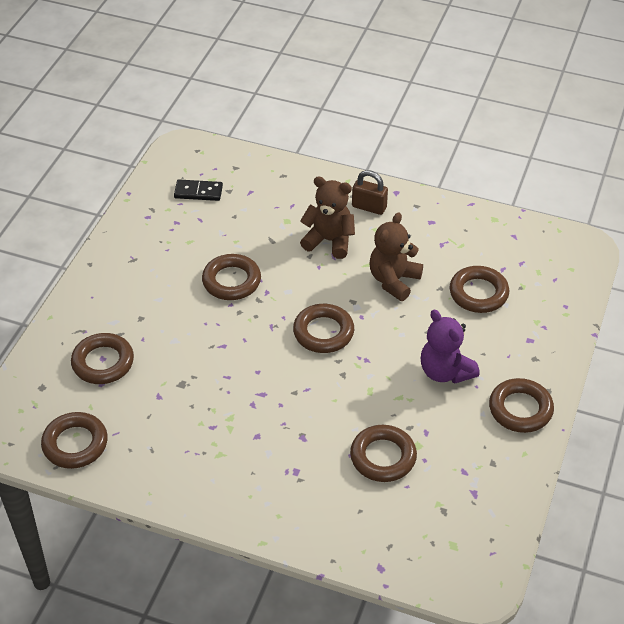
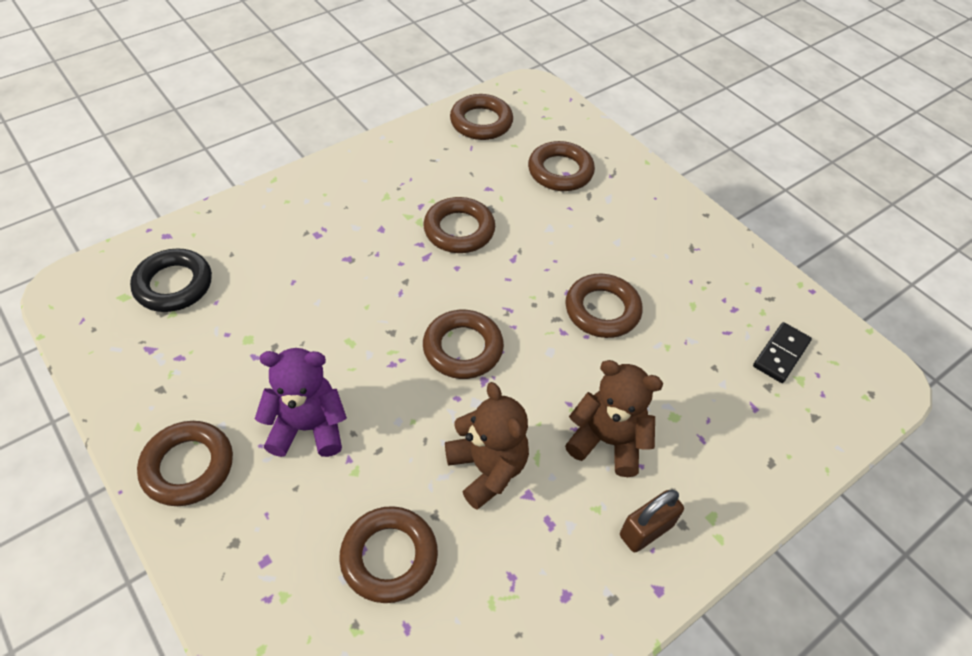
camera: 120 degrees right, 5 degrees up
brown teddy bear [300,176,355,259] -> brown teddy bear turned 120 degrees counterclockwise [565,360,663,477]
brown ring [350,425,417,482] -> brown ring moved to [423,197,495,253]
none -> black ring [130,248,212,312]

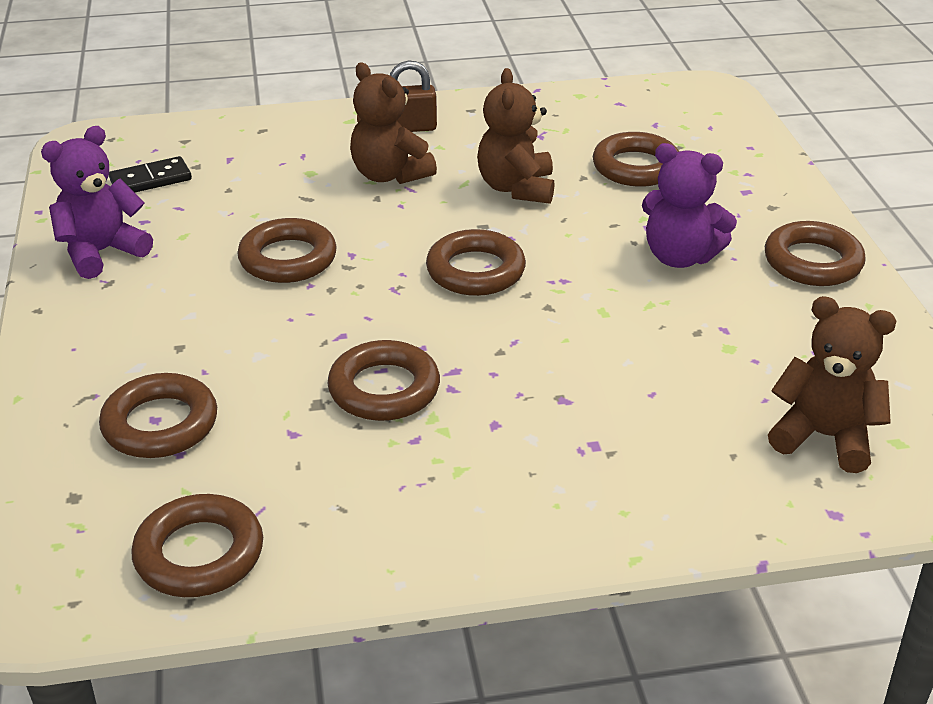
camera: 150 degrees left, 15 degrees down
black ring [130,248,212,312] -> brown teddy bear [768,296,896,473]
none -> purple teddy bear [41,126,153,279]

